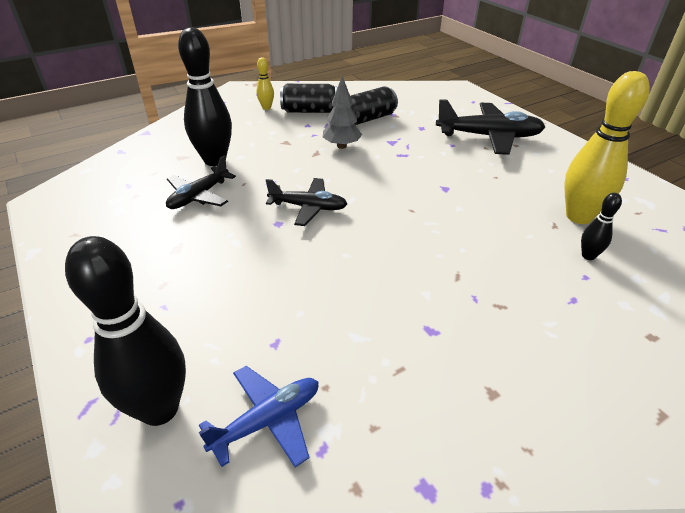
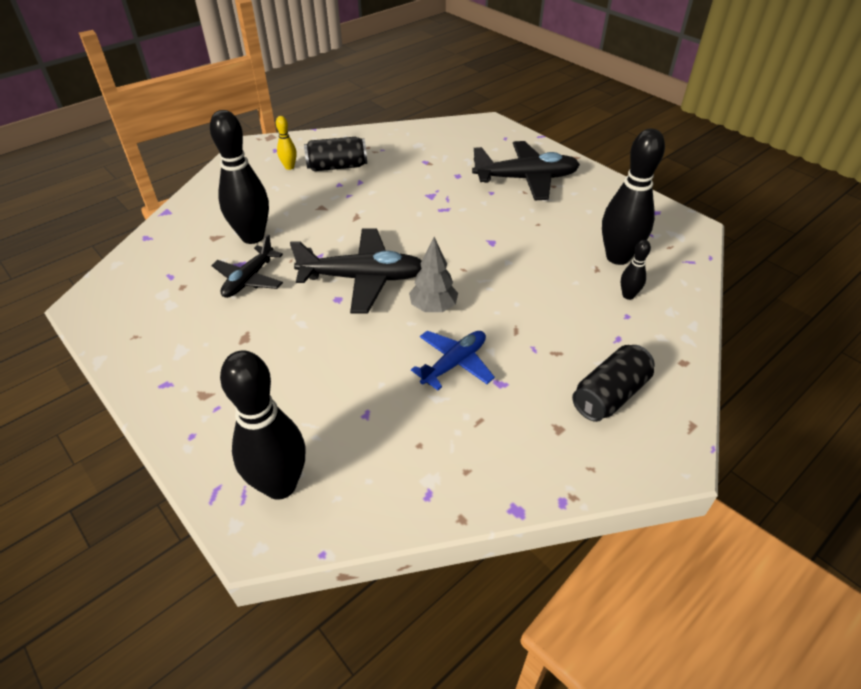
camera: 10 degrees left, 5 degrees up
blue plane [199,366,319,467] -> blue plane moved to [411,331,495,390]
black plane [266,178,347,226] -> black plane [290,228,422,314], size x1.61
grey tree [323,76,362,149] -> grey tree moved to [409,237,458,312]
black can [350,86,398,125] -> black can moved to [572,345,655,422]
yellow bowling pin [564,71,650,224] -> black bowling pin [602,128,665,265]

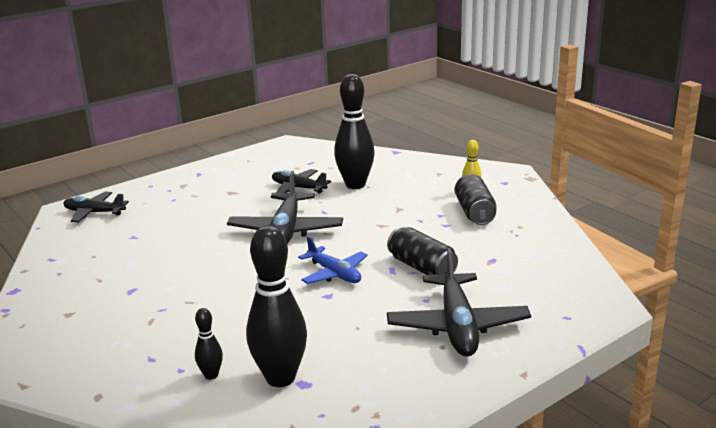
camera: 95 degrees right, 20 degrees down
black bowling pin [220,350,306,500] -> black plane [63,192,129,222]
grey tree [409,237,458,312] -> none
blue plane [411,331,495,390] -> blue plane moved to [298,236,368,284]
black can [572,345,655,422] -> black can moved to [387,227,458,275]

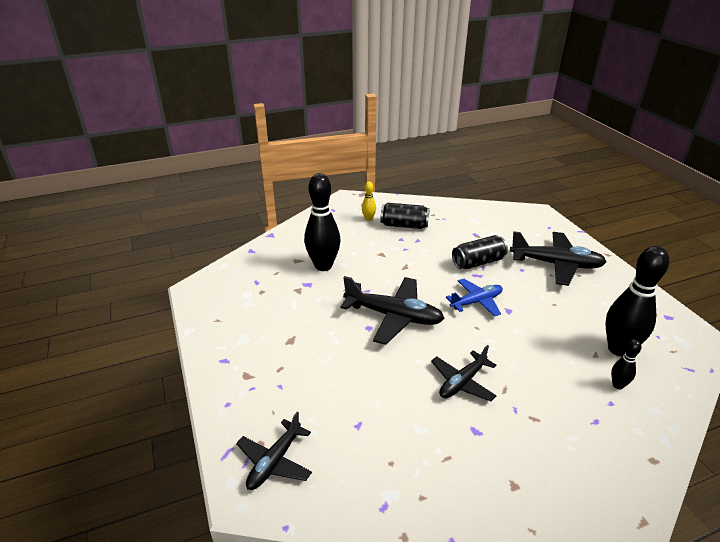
camera: 75 degrees left, 10 degrees up
black plane [272,169,331,194] -> black plane moved to [431,345,497,401]

